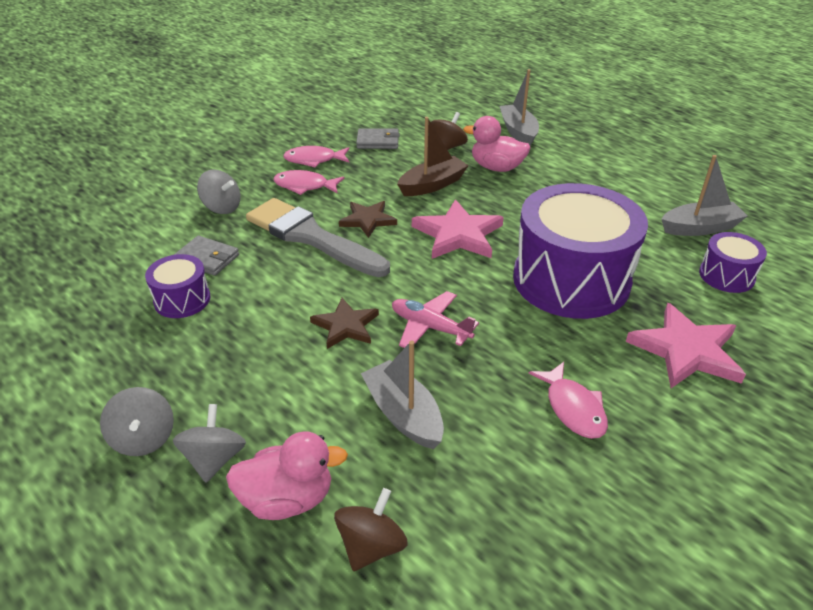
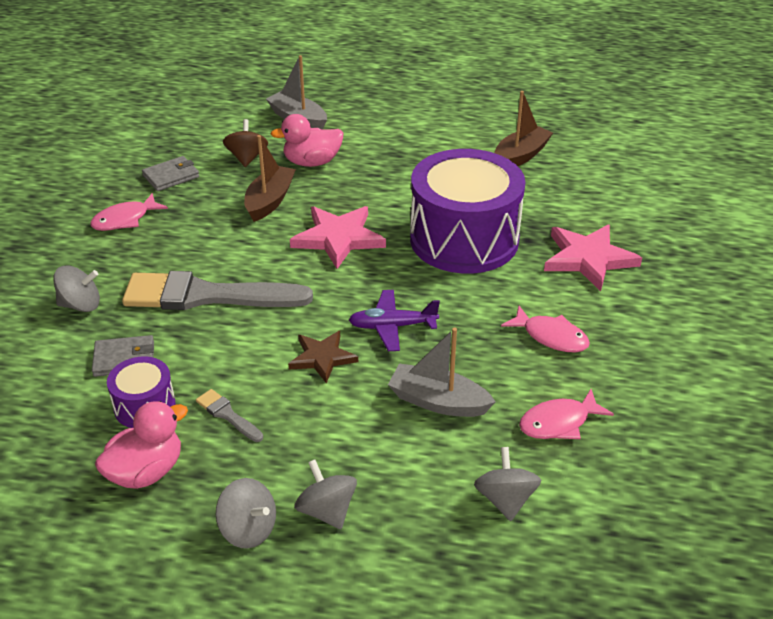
camera: 35 degrees left, 0 degrees up
pink duck [226,432,348,520] -> pink duck moved to [95,401,188,489]
pink fish [273,170,345,195] -> pink fish moved to [519,389,614,439]
brown spinning top [334,488,408,571] -> grey spinning top [474,447,541,521]
brown star [339,201,397,238] -> none
pink plane [392,291,479,348] -> purple plane [349,290,440,351]
grey boat [662,155,748,236] -> brown boat [494,91,553,166]
purple drum [699,232,767,293] -> none
none -> grey brush [196,389,263,442]

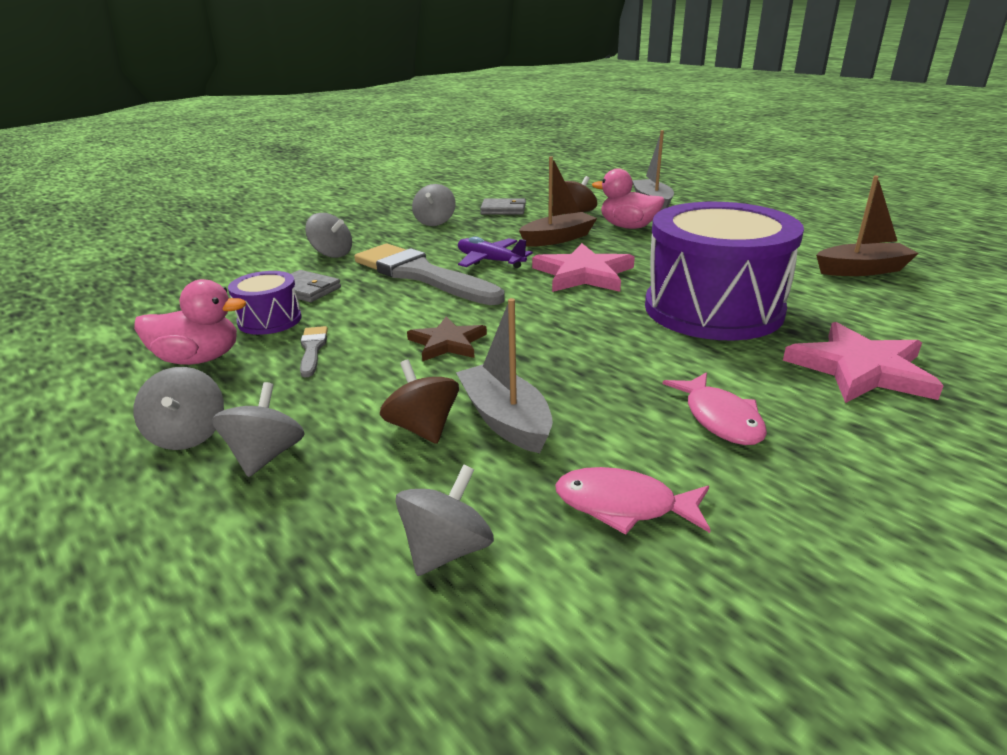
camera: 40 degrees right, 10 degrees down
pink fish [90,193,168,231] -> grey spinning top [412,184,456,226]
purple plane [349,290,440,351] -> purple plane moved to [458,237,533,268]
none -> brown spinning top [380,360,459,444]

